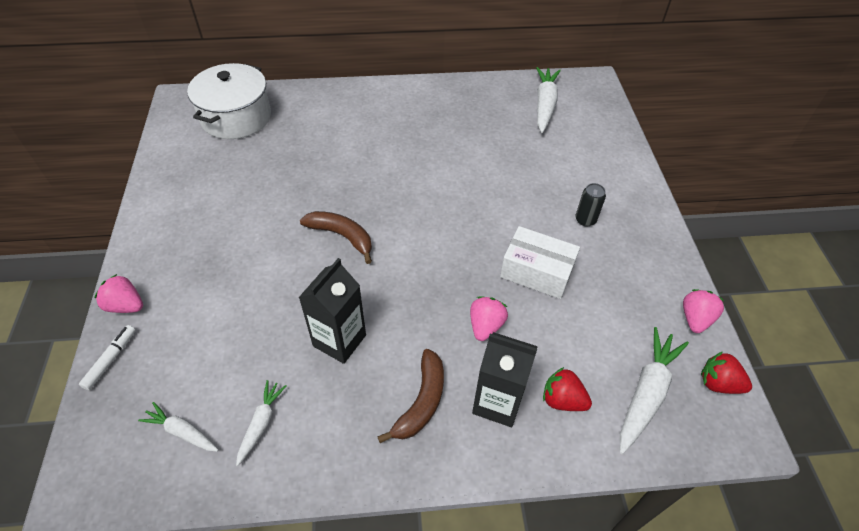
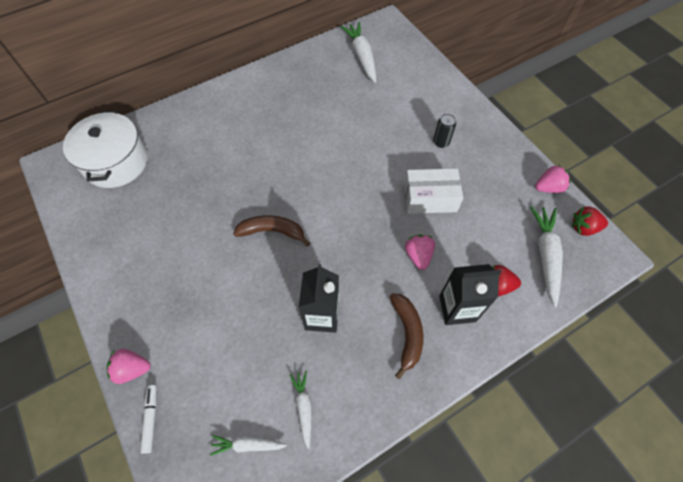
camera: 25 degrees left, 10 degrees up
pink strawberry [683,289,724,333] -> pink strawberry turned 75 degrees clockwise [535,164,571,193]

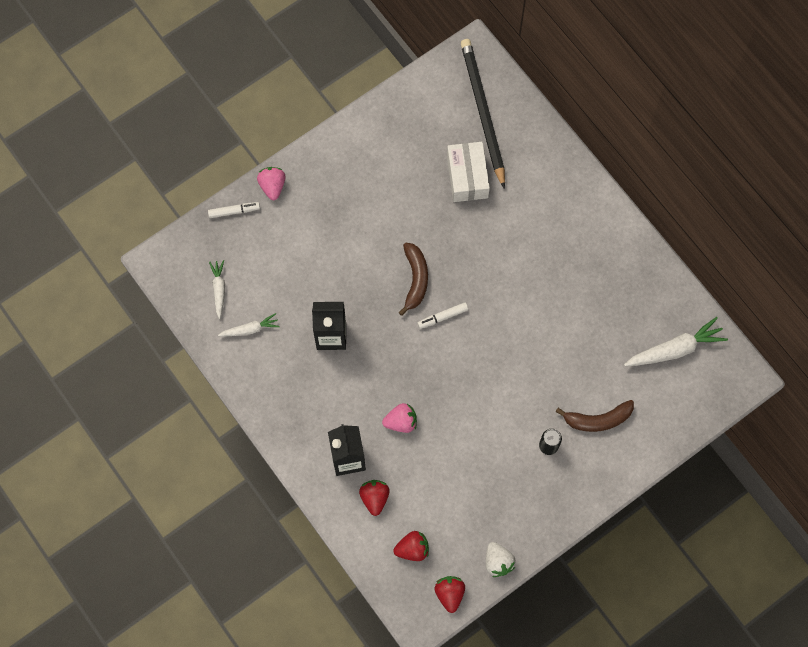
camera: 85 degrees right, 10 degrees up
white pot [63,110,148,188] -> black pencil [461,39,505,189]
brown banana [390,293,424,379] -> brown banana moved to [555,400,634,432]
white box [404,168,463,214] -> white box moved to [447,142,490,202]
white carrot [530,206,563,307] -> red strawberry [393,531,429,561]
pink strawberry [535,164,571,193] -> white strawberry [486,542,516,577]
none -> white marker [417,302,468,329]

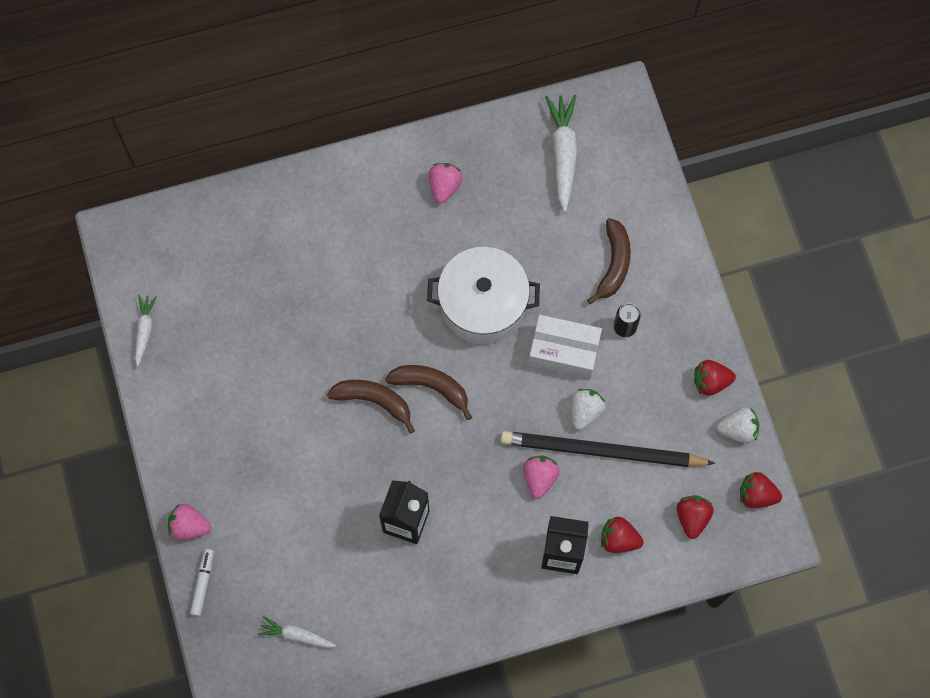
camera: 70 degrees left, 0 degrees up
white carrot [218,313,280,336] -> white carrot moved to [135,295,157,367]
white marker [417,302,468,329] -> brown banana [385,365,472,420]
white box [447,142,490,202] -> white box moved to [528,315,602,379]
black pencil [461,39,505,189] -> black pencil moved to [501,431,715,467]
none -> white pot [427,247,540,344]
none -> pink strawberry [429,163,463,204]
none -> white strawberry [571,389,606,430]
none -> red strawberry [694,360,736,396]

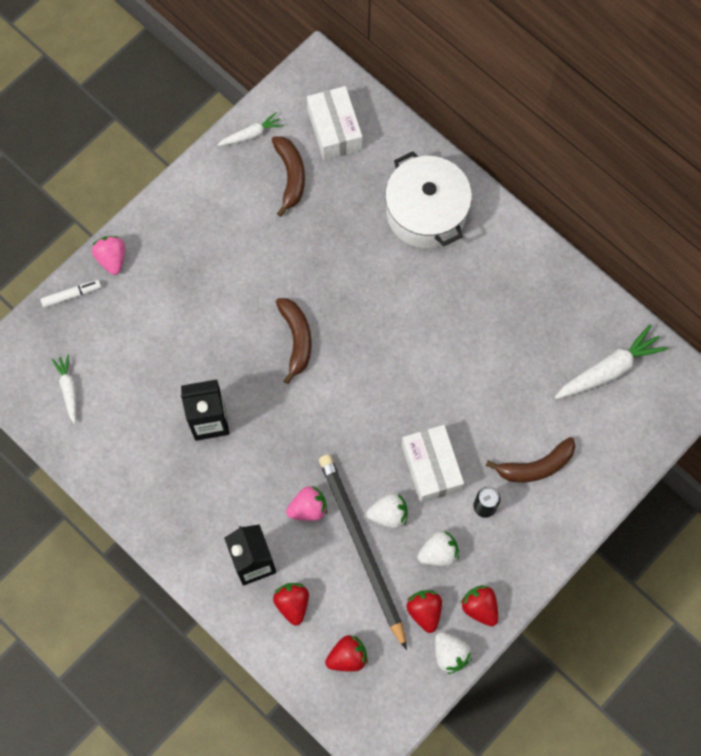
camera: 60 degrees right, 0 degrees up
brown banana [385,365,472,420] -> brown banana moved to [272,136,305,217]
white pot [427,247,540,344] -> white pot moved to [385,151,472,248]
pink strawberry [429,163,463,204] -> none
red strawberry [740,472,782,508] -> red strawberry moved to [406,590,442,633]
none -> white box [307,86,362,160]
none -> white strawberry [417,531,459,566]

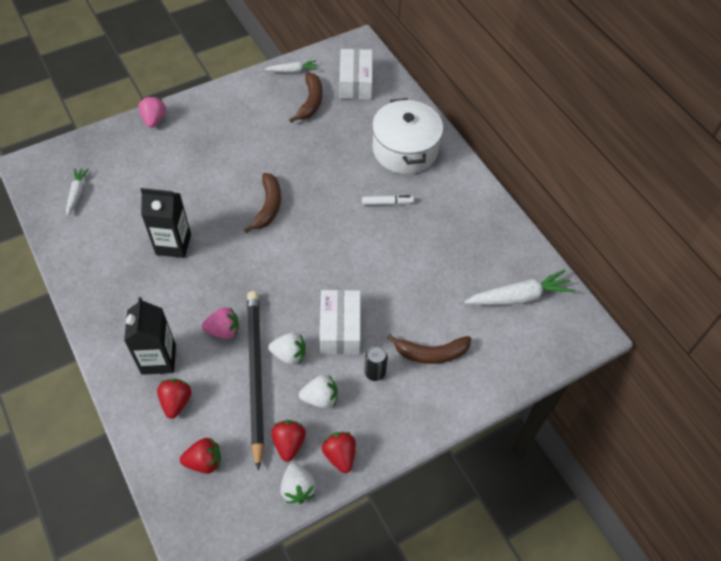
camera: 15 degrees right, 15 degrees down
white marker [41,280,101,308] -> white marker moved to [362,195,414,205]

